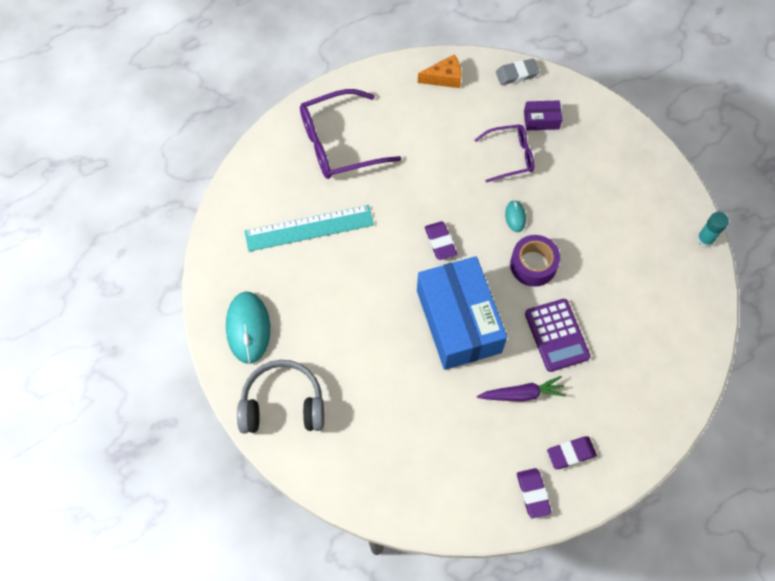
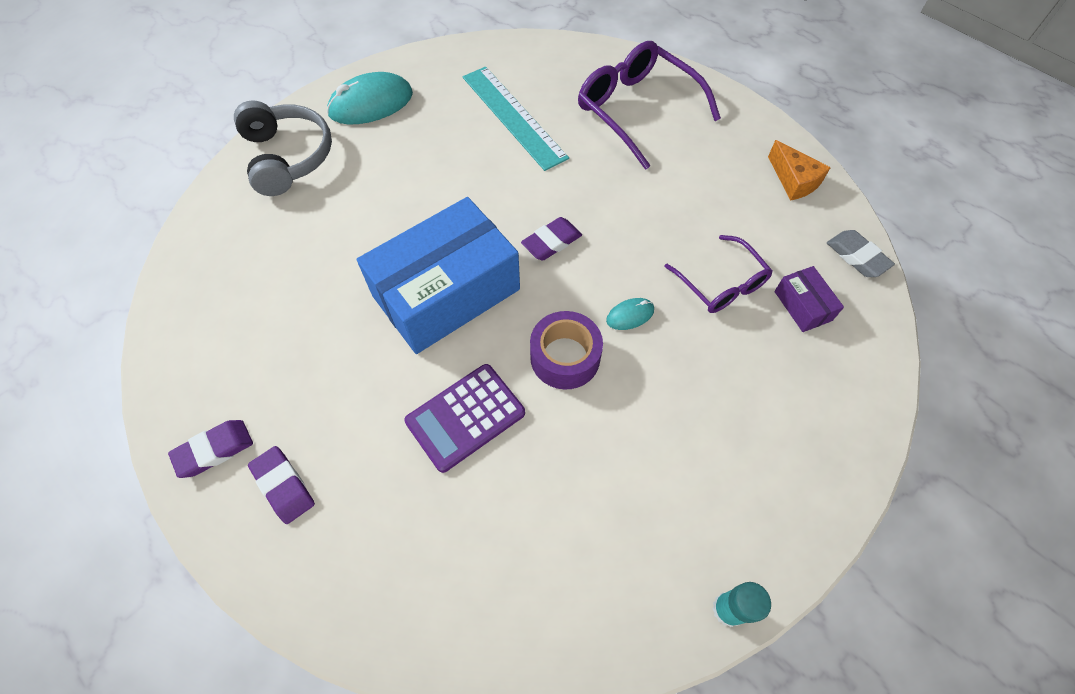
camera: 70 degrees right, 5 degrees down
purple carrot [477,376,566,401] -> none

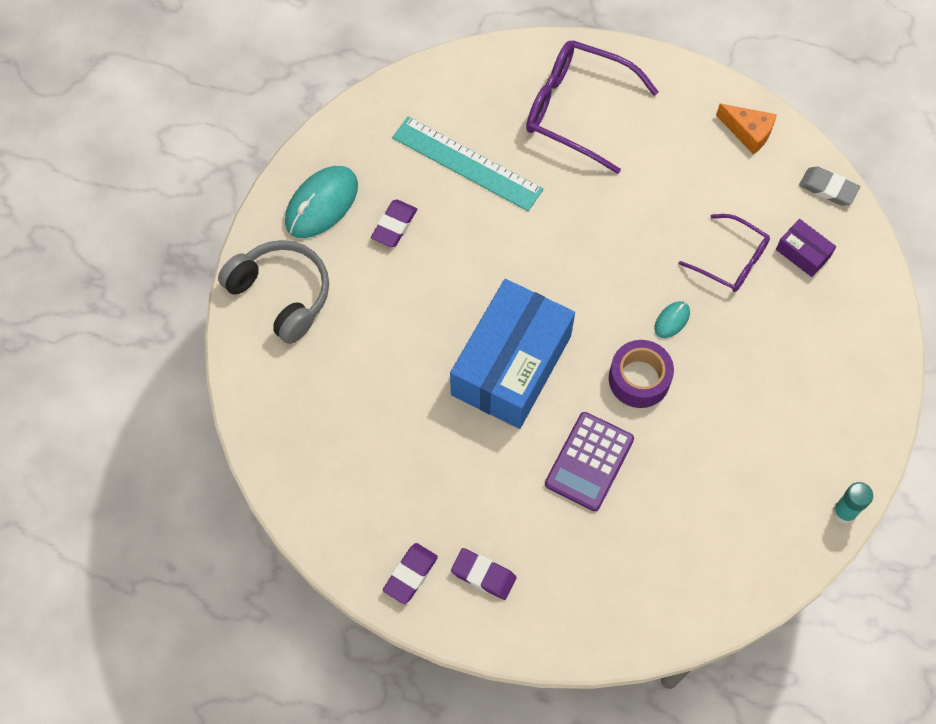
camera: 25 degrees left, 5 degrees up
purple eraser [521,217,582,260] -> purple eraser moved to [371,199,417,247]

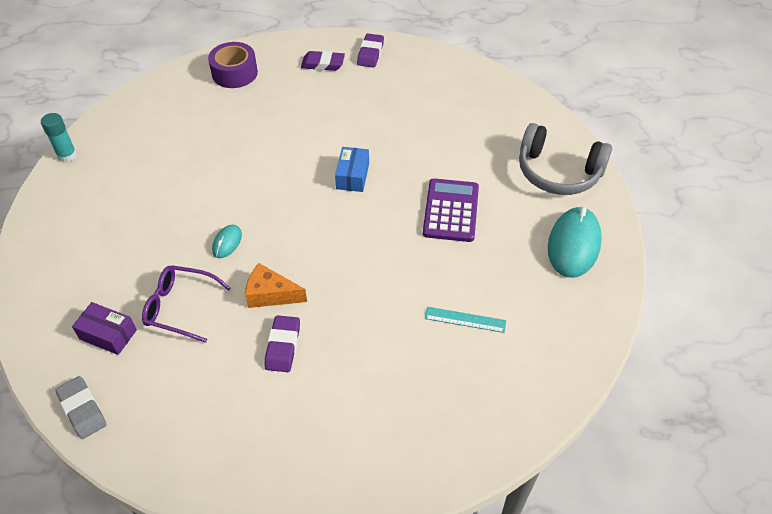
camera: 160 degrees right, 15 degrees down
purple eraser [371,199,417,247] -> purple eraser moved to [264,315,300,372]
turquoise ruler [392,117,543,211] -> turquoise ruler [425,307,506,333], size x0.48
blue box [450,279,575,429] -> blue box [335,147,369,192], size x0.42
purple glasses [526,40,659,174] -> none
purple calculator [545,412,634,511] -> purple calculator moved to [423,178,479,242]
purple tape [609,340,674,408] -> purple tape moved to [208,42,258,88]
orange cheese [716,104,777,155] -> orange cheese moved to [245,263,307,308]
grey eraser [799,166,860,206] -> grey eraser turned 45 degrees clockwise [56,376,107,439]

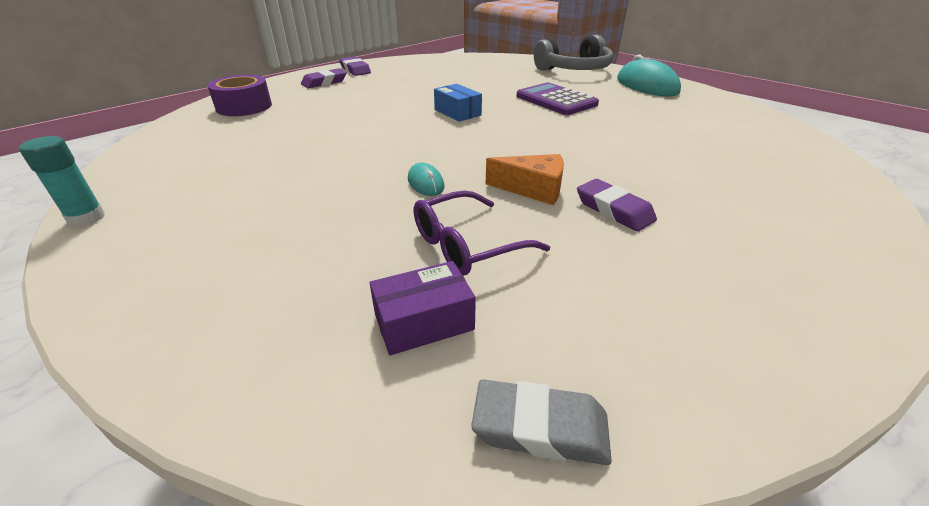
camera: 45 degrees left, 15 degrees down
orange cheese [245,263,307,308] -> orange cheese turned 135 degrees counterclockwise [486,154,564,205]
turquoise ruler [425,307,506,333] -> none

